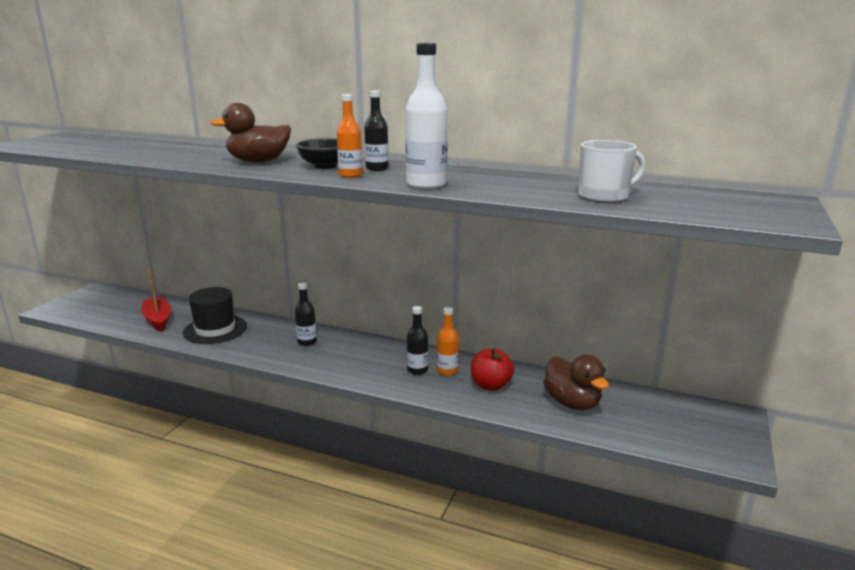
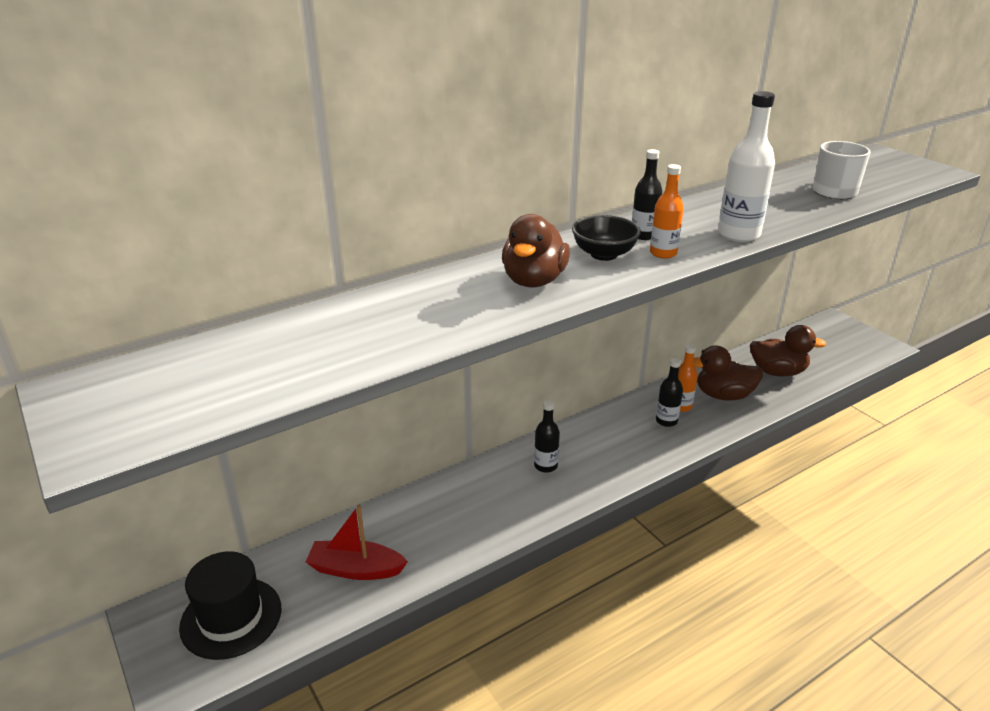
camera: 55 degrees left, 10 degrees up
black hat [183,287,247,344] -> black hat moved to [179,551,281,660]
red apple [471,348,514,391] -> brown duck [693,345,763,401]

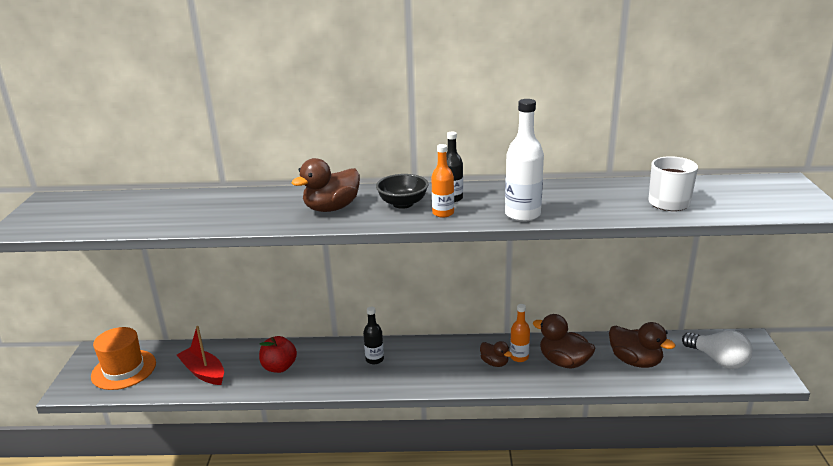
camera: 35 degrees right, 5 degrees down
black hat [179,551,281,660] -> orange hat [91,327,156,390]
black bottle [656,358,683,427] -> brown duck [480,341,512,367]
none -> red apple [259,336,297,373]
none -> white light bulb [682,330,753,369]

